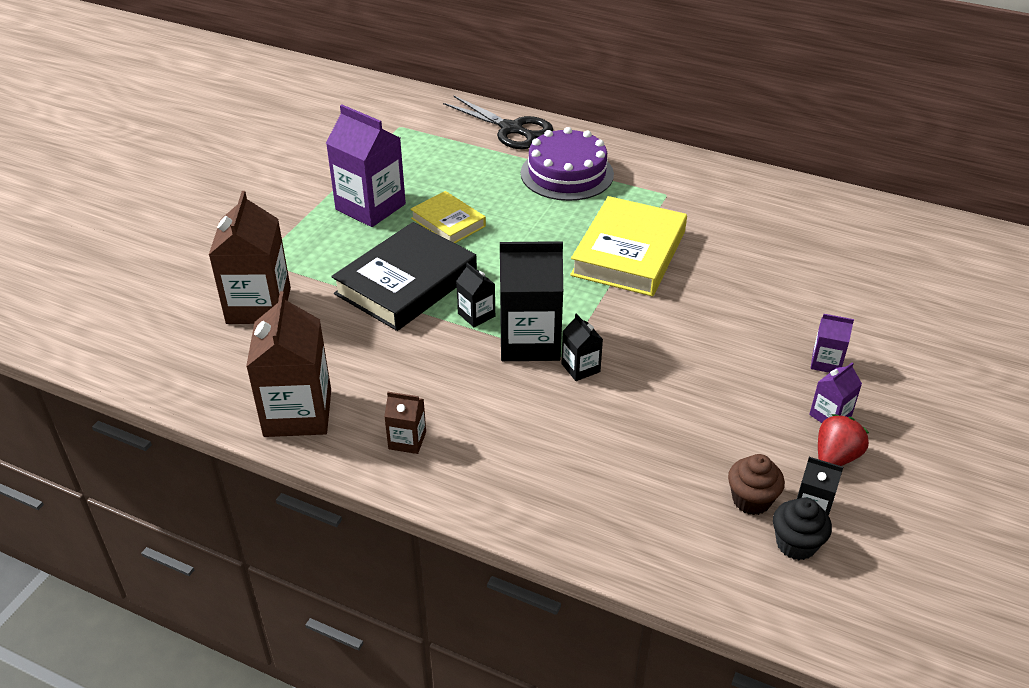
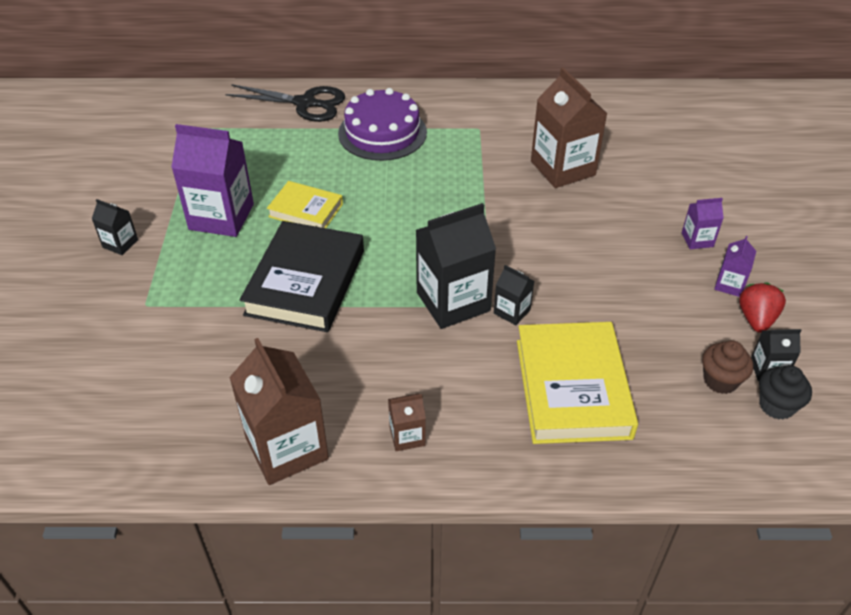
camera: 25 degrees left, 5 degrees up
brown carton [209,191,291,324] -> brown carton moved to [531,68,607,188]
black carton [456,263,495,327] -> black carton moved to [92,199,138,255]
yellow book [570,196,687,296] -> yellow book moved to [517,322,638,444]

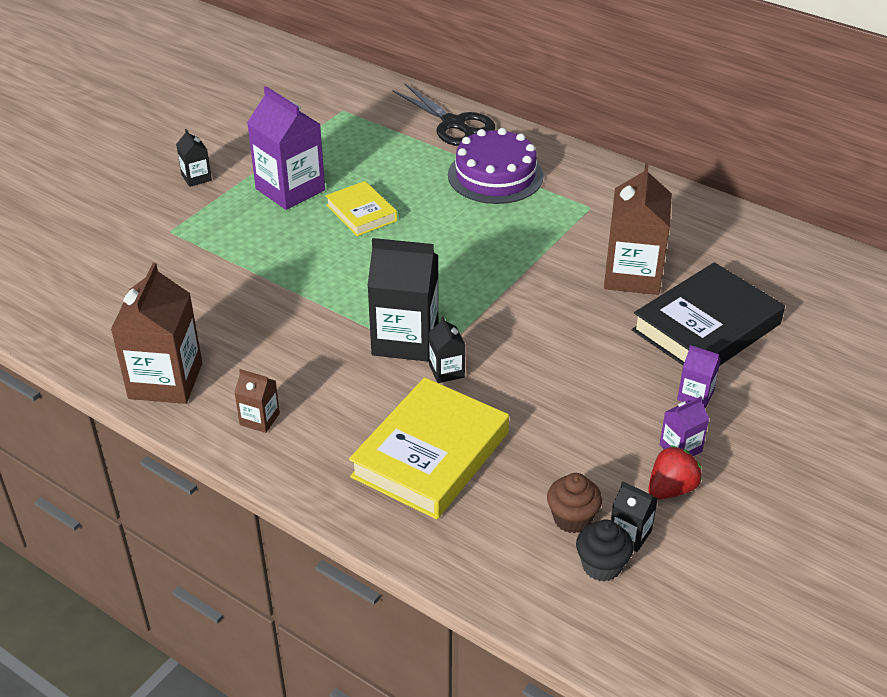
camera: 35 degrees right, 5 degrees down
black book [240,221,364,332] -> black book moved to [632,262,785,366]

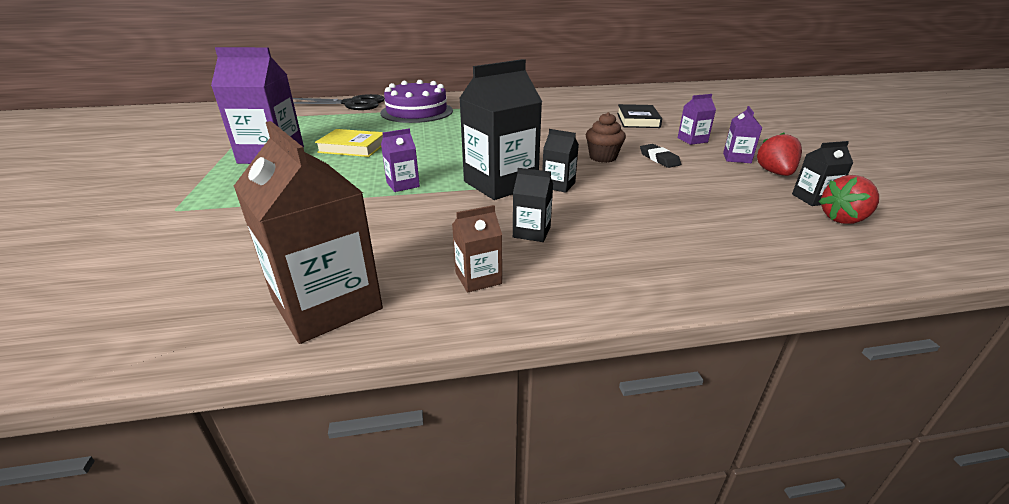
camera: 45 degrees left, 10 degrees down
black carton [176,129,212,187] -> black carton moved to [513,168,553,242]
yellow book [349,377,509,519] -> none
brown cupcake [547,473,602,533] -> brown cupcake moved to [586,112,626,163]
black cupcake [576,519,633,582] -> red strawberry [819,175,879,224]
brown carton [604,163,672,295] -> none
black book [632,262,785,366] -> black book [617,104,662,128], size x0.57
none -> purple carton [381,128,420,192]
none -> black eraser [640,144,681,168]

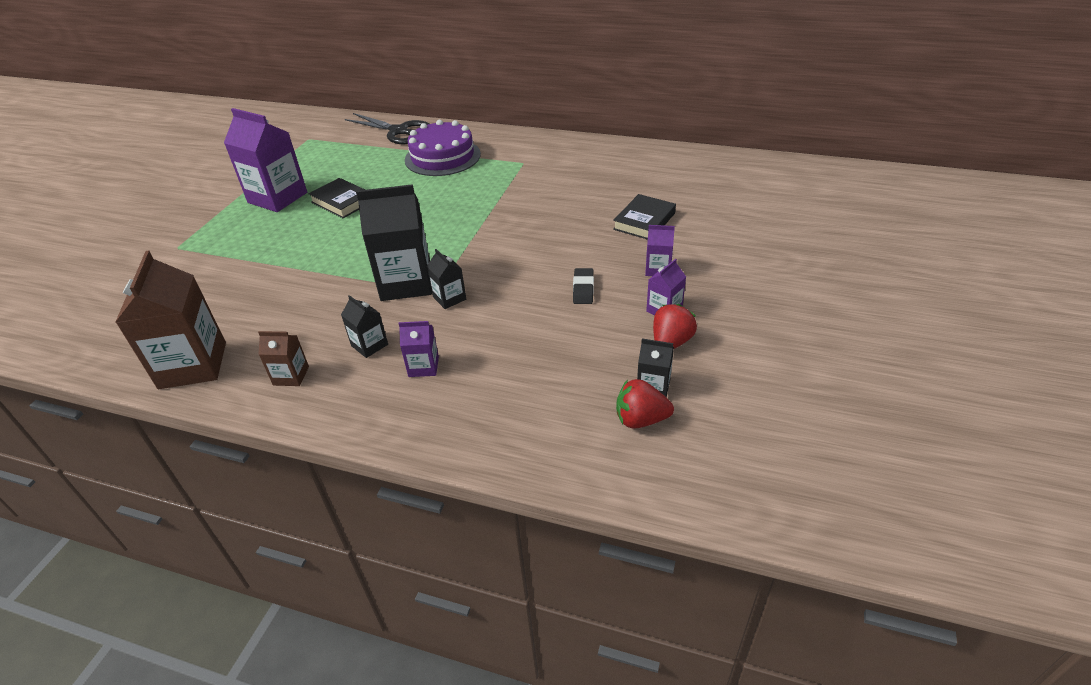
camera: 30 degrees right, 10 degrees up
yellow book [315,129,383,157] -> black book [309,178,365,218]
purple carton [381,128,420,192] -> purple carton moved to [399,321,439,377]
brown cupcake [586,112,626,163] -> none

